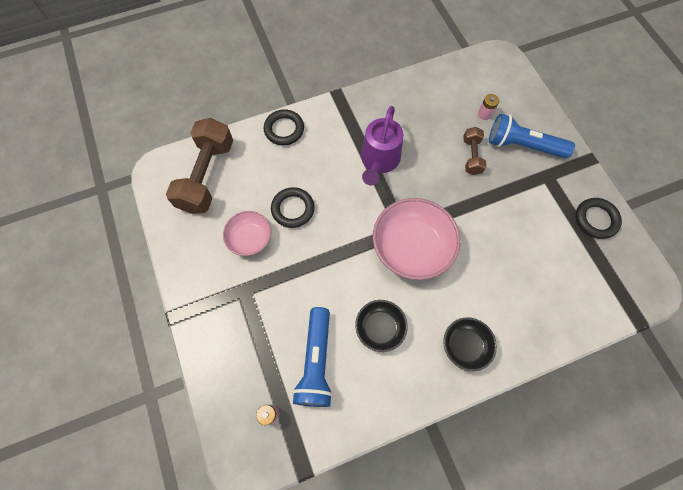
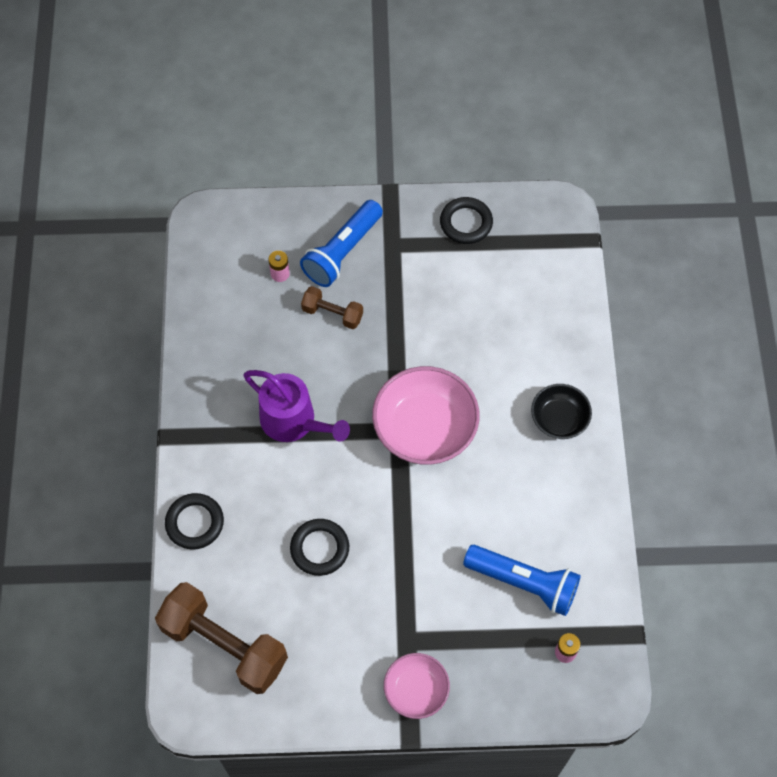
camera: 70 degrees left, 5 degrees down
pink bowl [223,211,272,256] -> pink bowl moved to [384,653,450,719]
black bowl [355,300,408,352] -> none

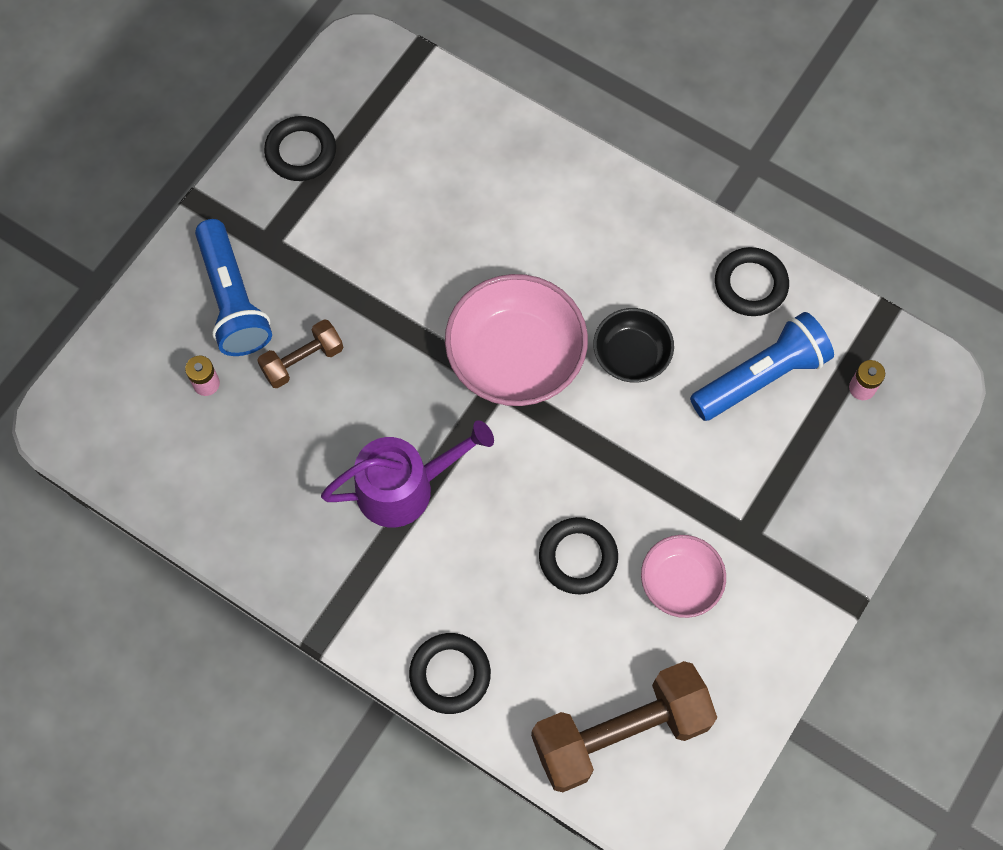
camera: 55 degrees left, 5 degrees up
pink bowl [384,653,450,719] -> pink bowl moved to [641,535,726,618]
black bowl [531,384,592,439] -> black bowl moved to [593,308,674,383]
none -> black ring [715,247,789,316]

